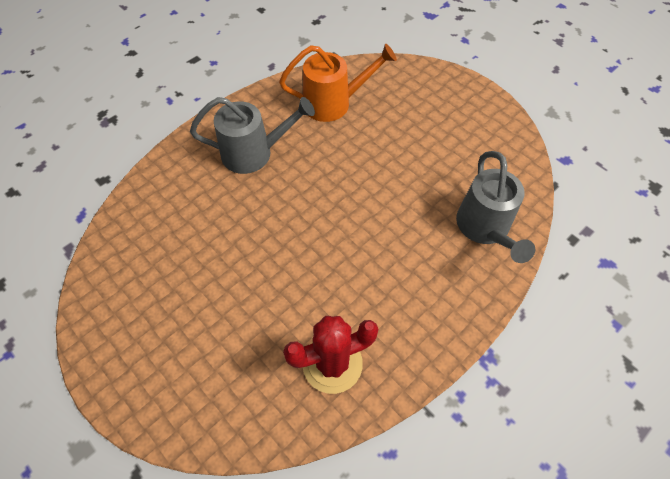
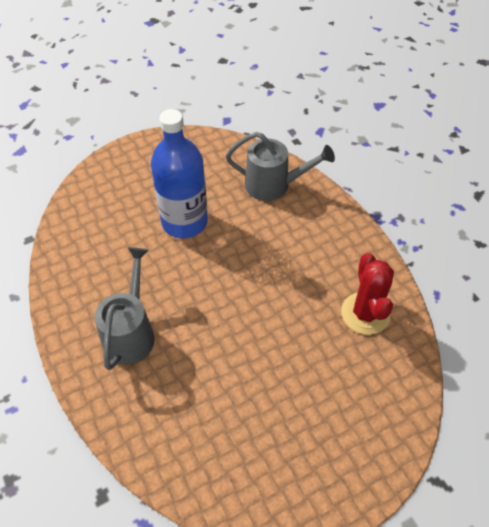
camera: 75 degrees left, 5 degrees down
orange watering can [279,44,397,122] -> none
none -> blue bottle [151,109,208,238]

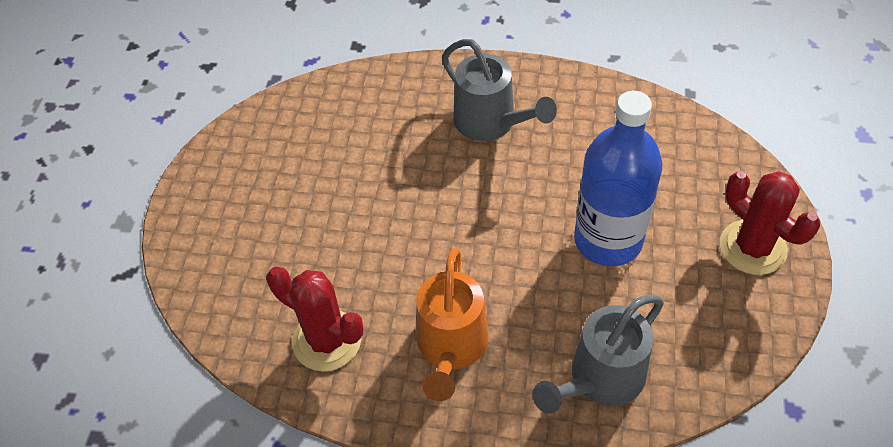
camera: 130 degrees right, 0 degrees up
none -> orange watering can [416,247,489,401]
none -> red cactus [720,171,820,275]

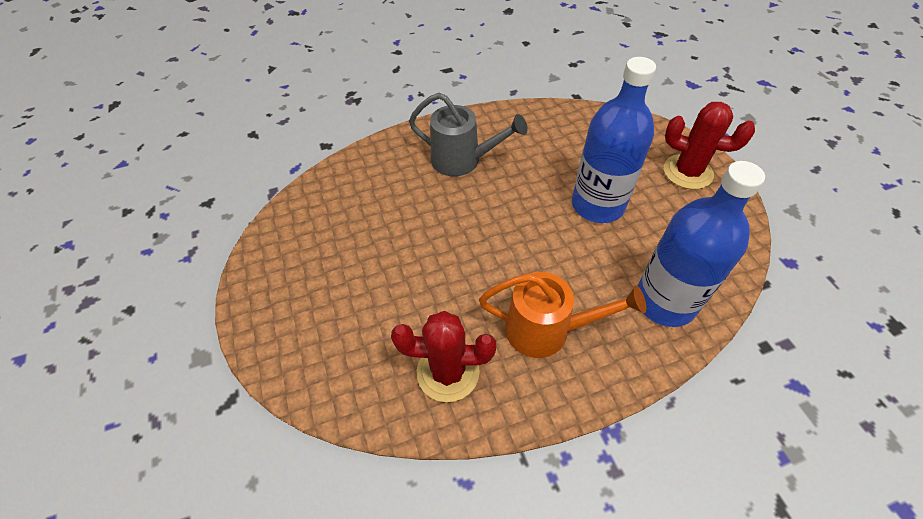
camera: 30 degrees left, 0 degrees up
orange watering can [416,247,489,401] -> orange watering can turned 60 degrees counterclockwise [479,272,646,358]
grey watering can [533,294,664,414] -> blue bottle [637,161,765,327]

